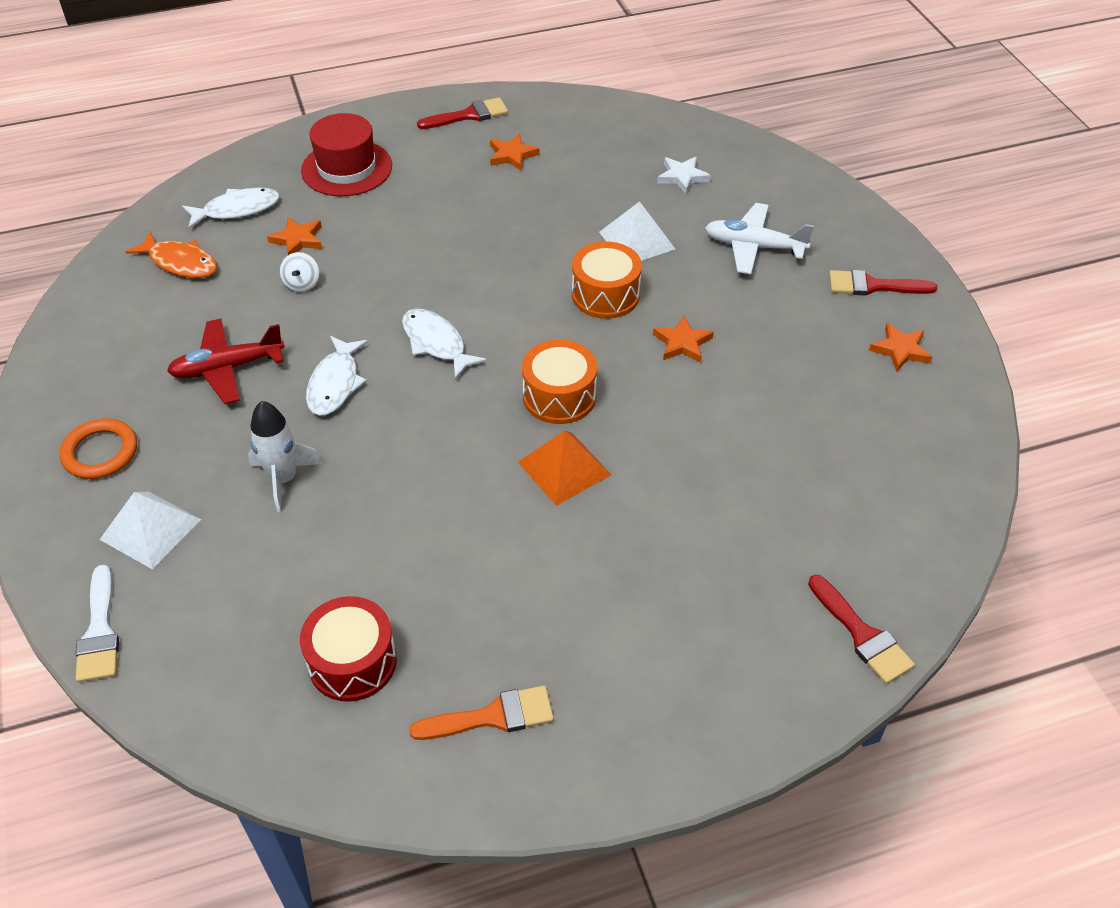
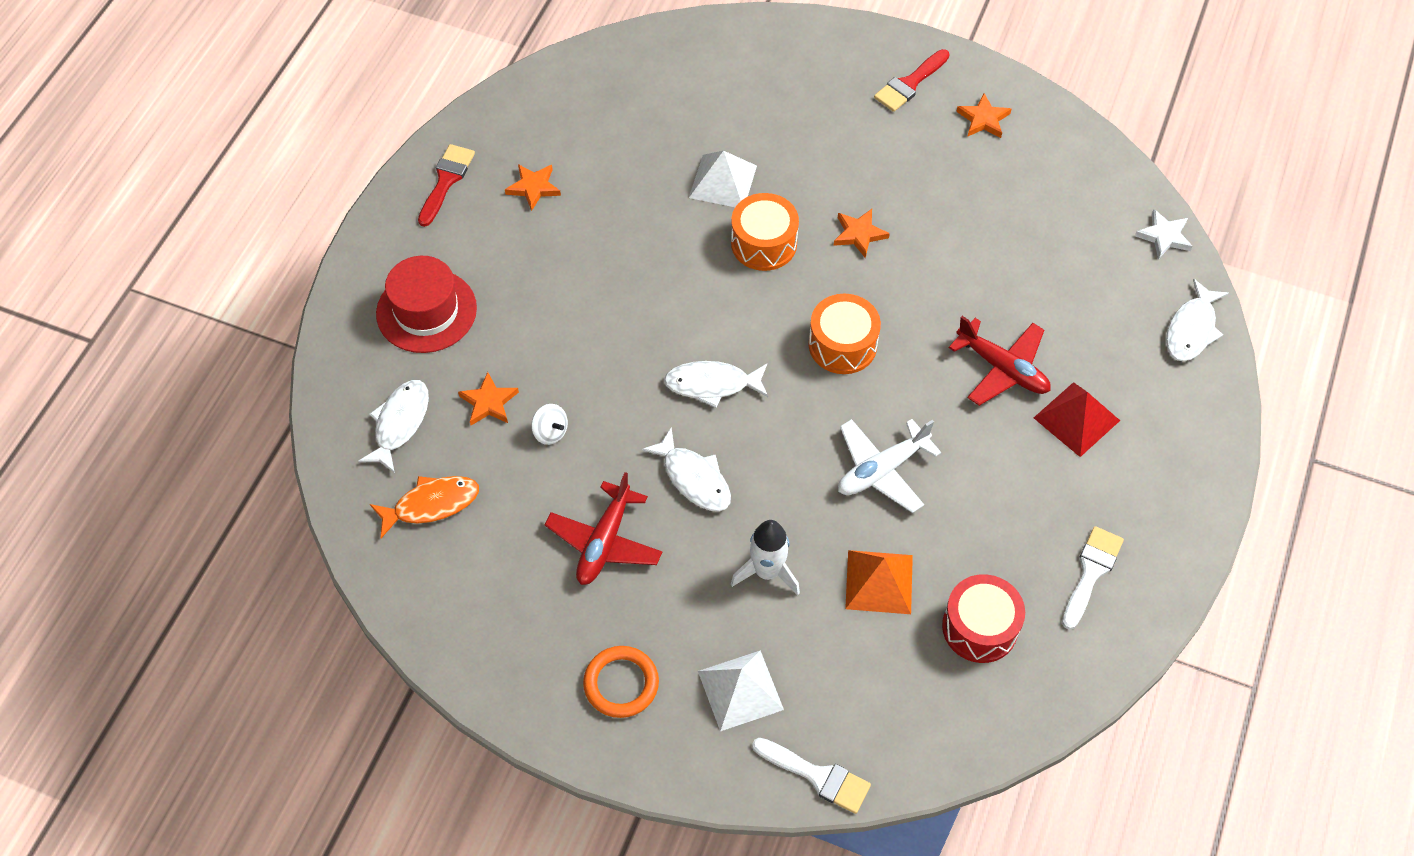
camera: 50 degrees left, 10 degrees up
orange brush [409,686,554,740] -> white brush [1062,526,1124,630]
orange pyramid [518,430,611,506] -> orange pyramid moved to [845,550,913,614]
white star [657,157,711,194] -> white star moved to [1135,209,1193,259]
white plane [705,203,814,274] -> white plane moved to [838,419,941,513]
red brush [808,575,915,684] -> white fish [1166,279,1229,361]
none -> red plane [949,316,1051,406]
none -> red pyramid [1034,382,1120,457]

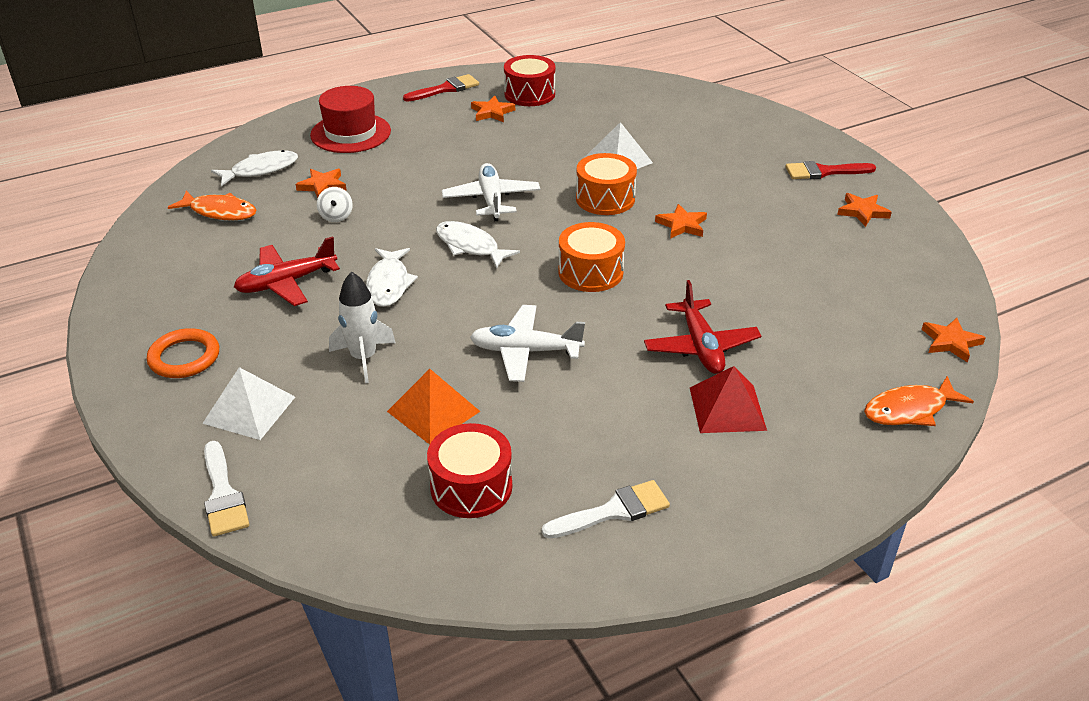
camera: 40 degrees right, 20 degrees down
white star [1135,209,1193,259] -> orange star [922,318,986,363]
white fish [1166,279,1229,361] -> orange fish [864,376,974,426]
none -> white plane [442,163,540,221]
none -> red drum [504,55,555,106]

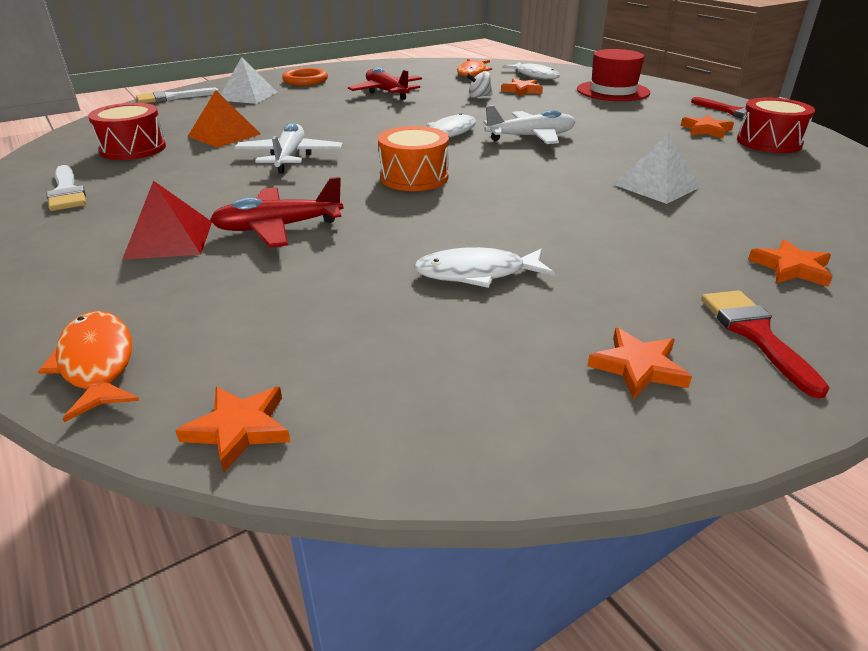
camera: 85 degrees right, 5 degrees down
white rocket [329,271,396,383] -> none
white fish [366,248,418,307] -> white fish moved to [414,247,555,288]
orange drum [576,153,637,215] -> none
orange star [655,204,707,239] -> orange star moved to [748,239,833,287]

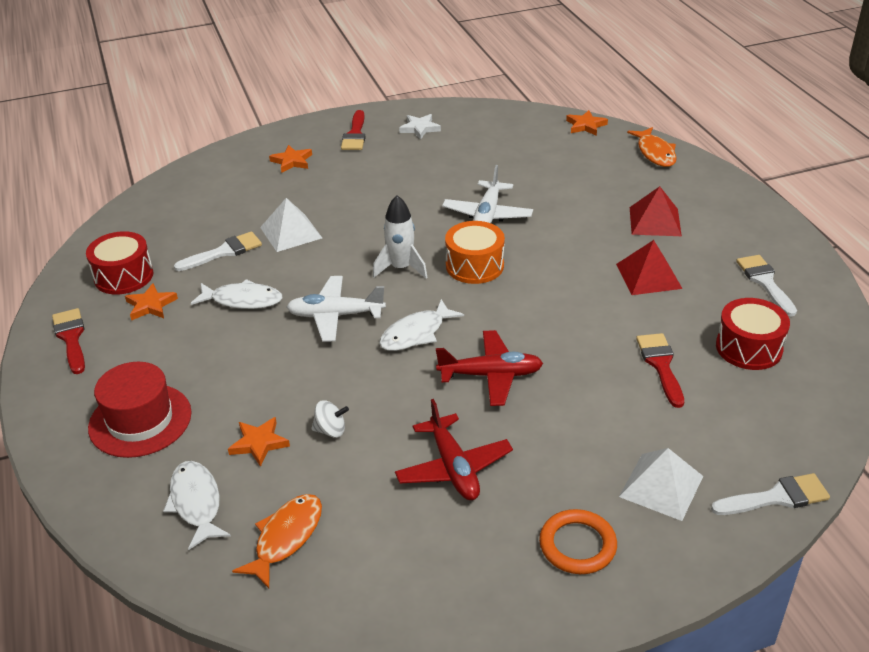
camera: 165 degrees left, 5 degrees up
orange pyramid [188,90,261,148] -> red brush [636,333,684,408]
red plane [210,177,343,248] -> red plane moved to [436,330,543,406]
white plane [234,123,343,173] -> white plane moved to [442,165,533,223]
white fish [414,247,555,288] -> white fish moved to [191,279,282,309]
orange star [587,328,692,399] -> white star [399,114,441,140]
none -> white brush [174,231,262,271]
none -> white rocket [373,195,427,278]
none -> red pyramid [616,240,683,295]

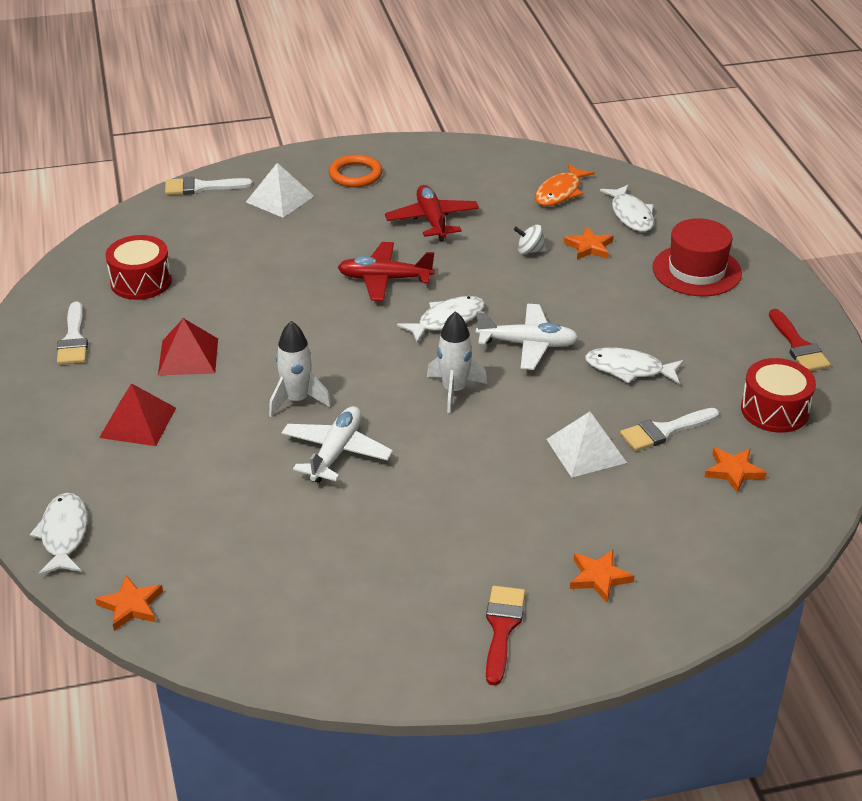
camera: 175 degrees left, 0 degrees up
orange star [125,283,178,320] -> orange star moved to [704,447,767,494]
white star [399,114,441,140] -> none
orange drum [445,221,505,284] -> none
orange fish [627,127,677,167] -> white fish [29,493,88,575]
red brush [636,333,684,408] -> none
none -> white rocket [269,321,331,417]

